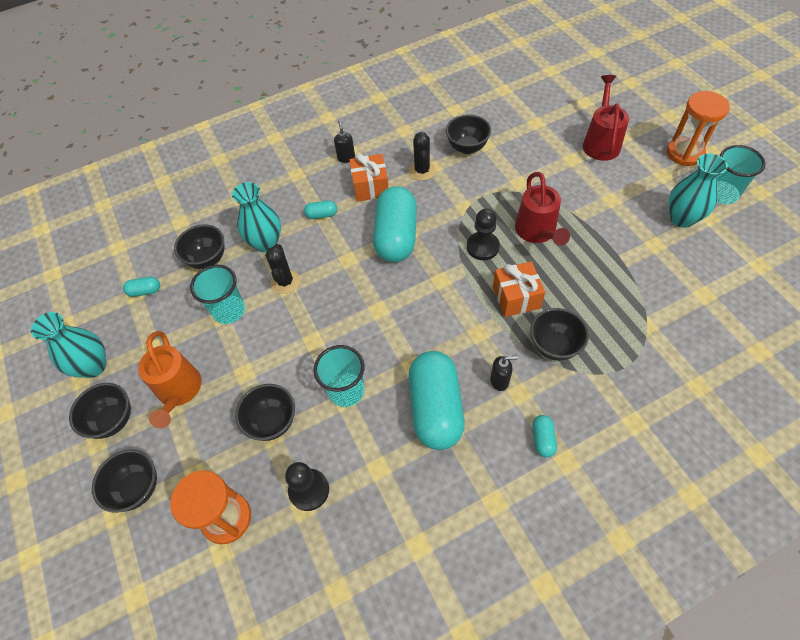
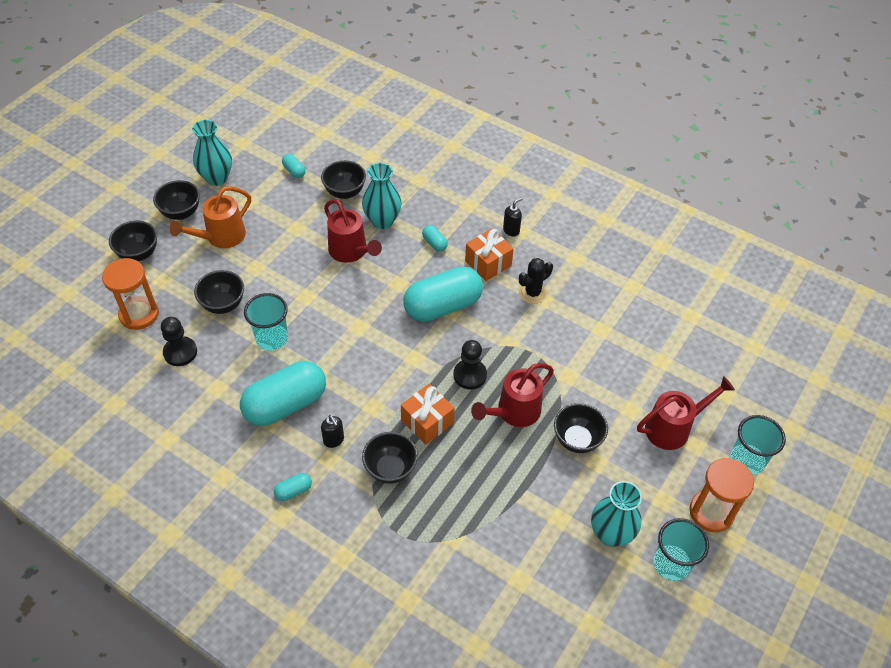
camera: 55 degrees right, 5 degrees down
turquoise cup [190,265,245,324] -> turquoise cup moved to [730,415,786,475]
black cactus [266,244,300,294] -> red watering can [324,199,382,263]
black bowl [446,114,491,154] -> black bowl moved to [554,403,608,453]

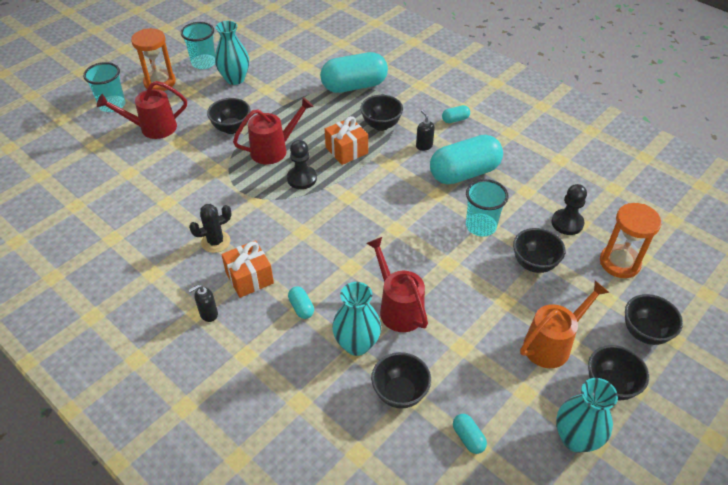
camera: 170 degrees left, 5 degrees down
turquoise capsule [403,266,483,322] -> turquoise capsule moved to [320,52,388,93]

